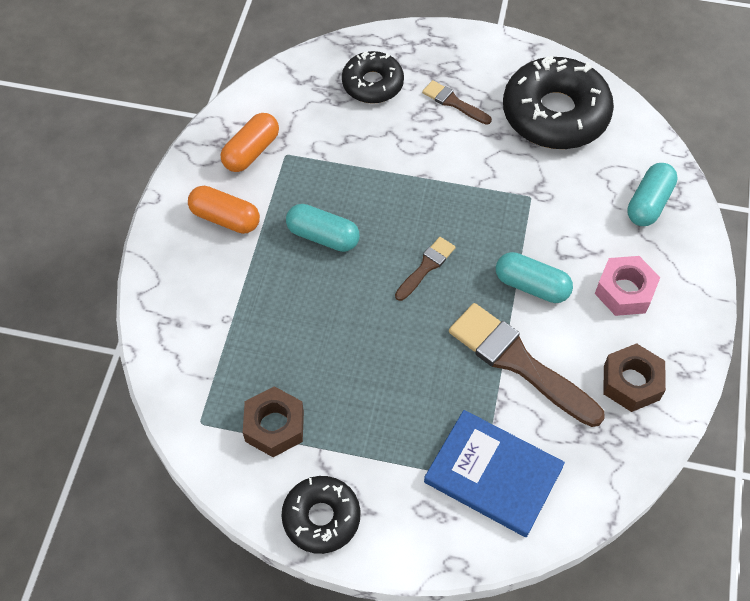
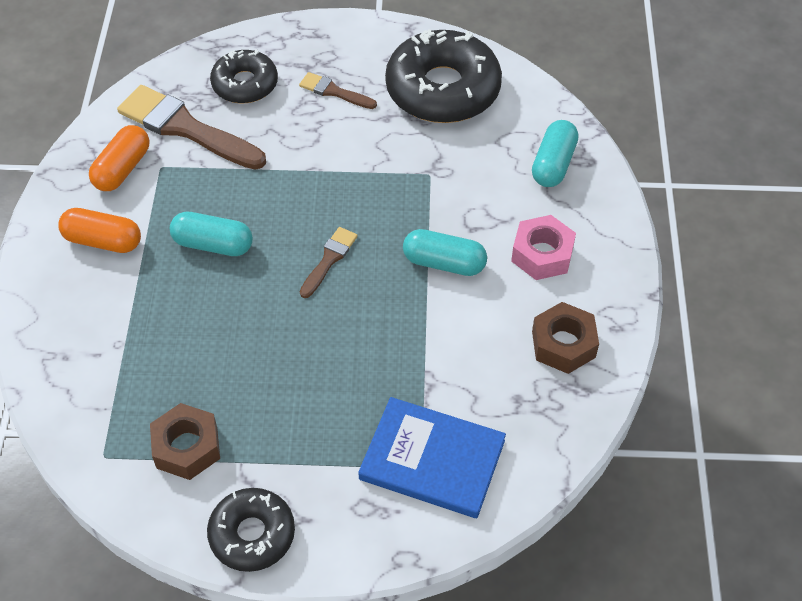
camera: 10 degrees left, 5 degrees down
brown brush [449,303,605,427] -> brown brush moved to [117,85,266,170]

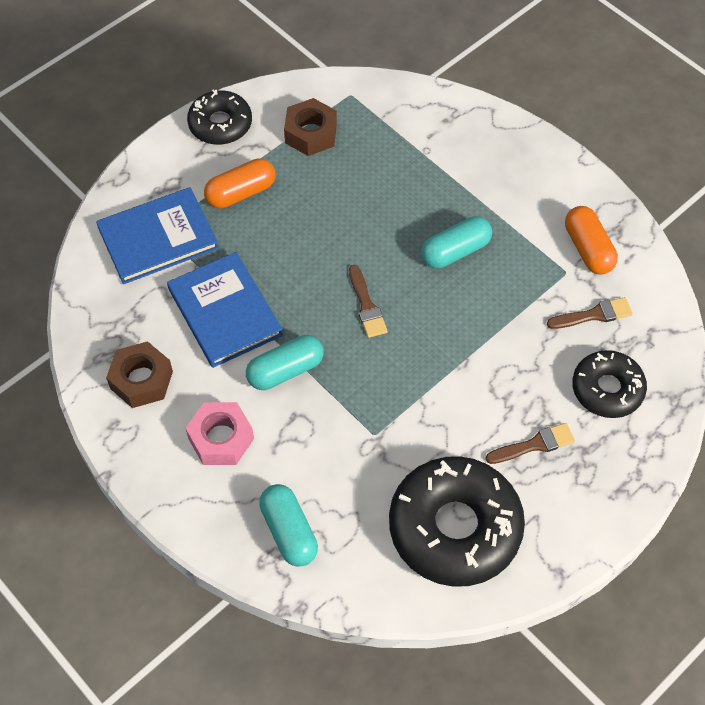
camera: 135 degrees right, 5 degrees up
orange capsule [58,208,141,253] -> orange capsule moved to [204,158,275,208]
brown brush [117,85,266,170] -> brown brush [547,297,633,329], size x0.50
none -> blue book [167,252,283,368]

